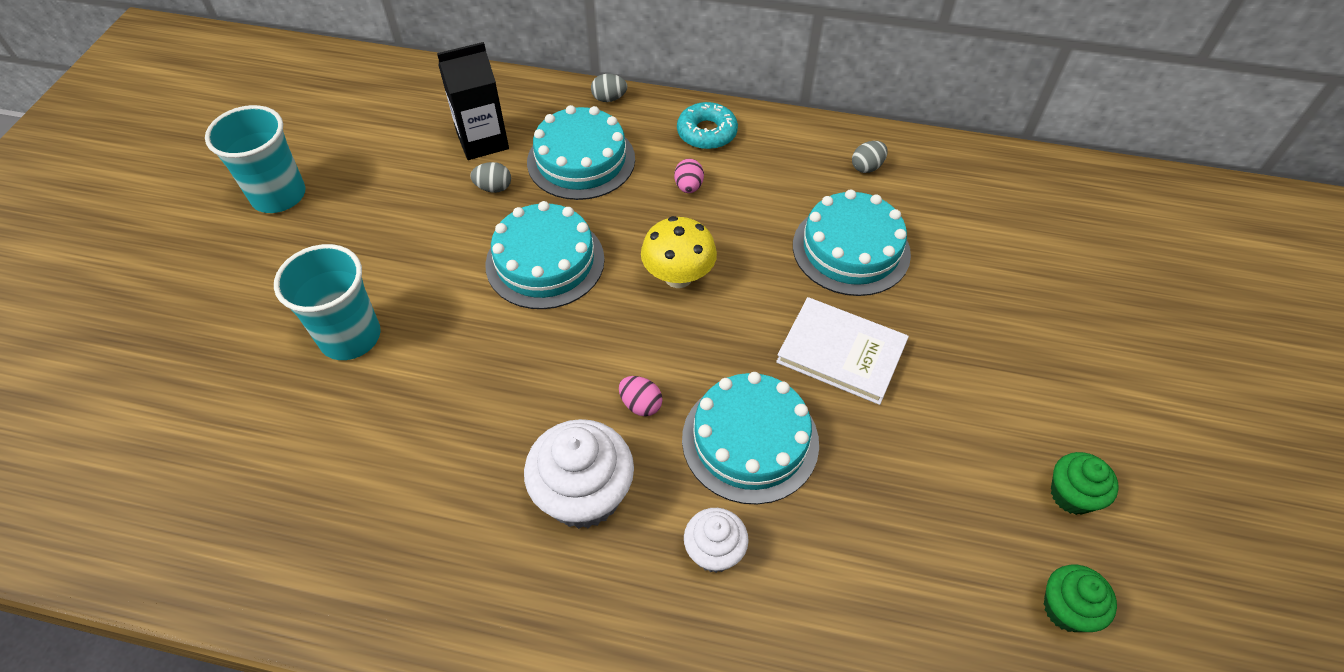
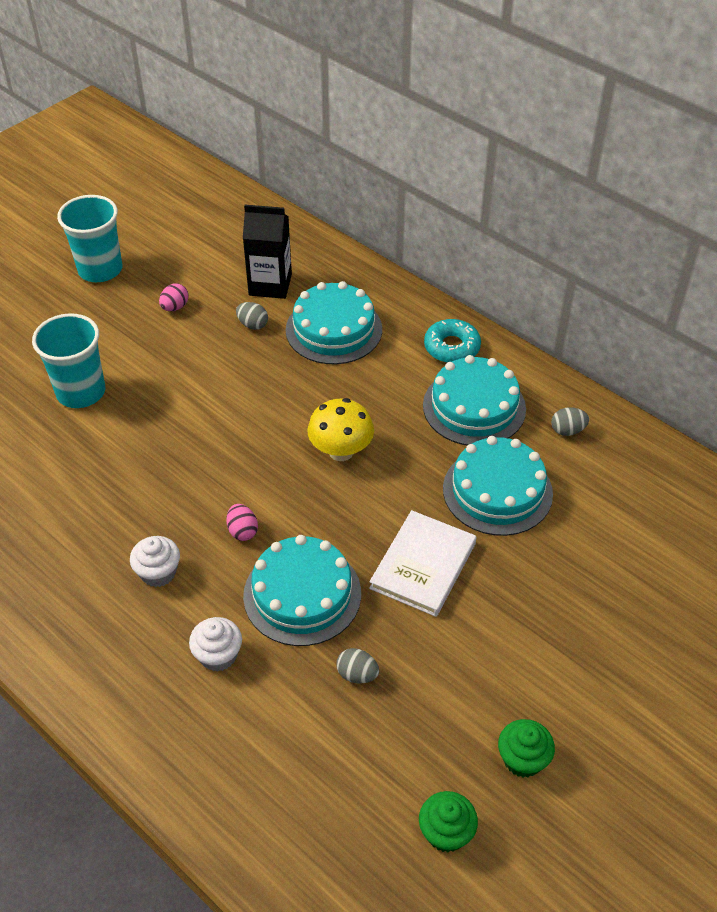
camera: 30 degrees right, 5 degrees down
turquoise cake [485,201,605,309] -> turquoise cake moved to [423,355,526,445]
white cupcake [524,419,634,529] -> white cupcake [130,536,180,587], size x0.58
grey egg [591,74,627,102] -> grey egg moved to [336,648,379,683]
pink egg [674,159,704,193] -> pink egg moved to [159,283,189,311]
white book [776,297,909,405] -> white book turned 60 degrees clockwise [369,510,477,617]

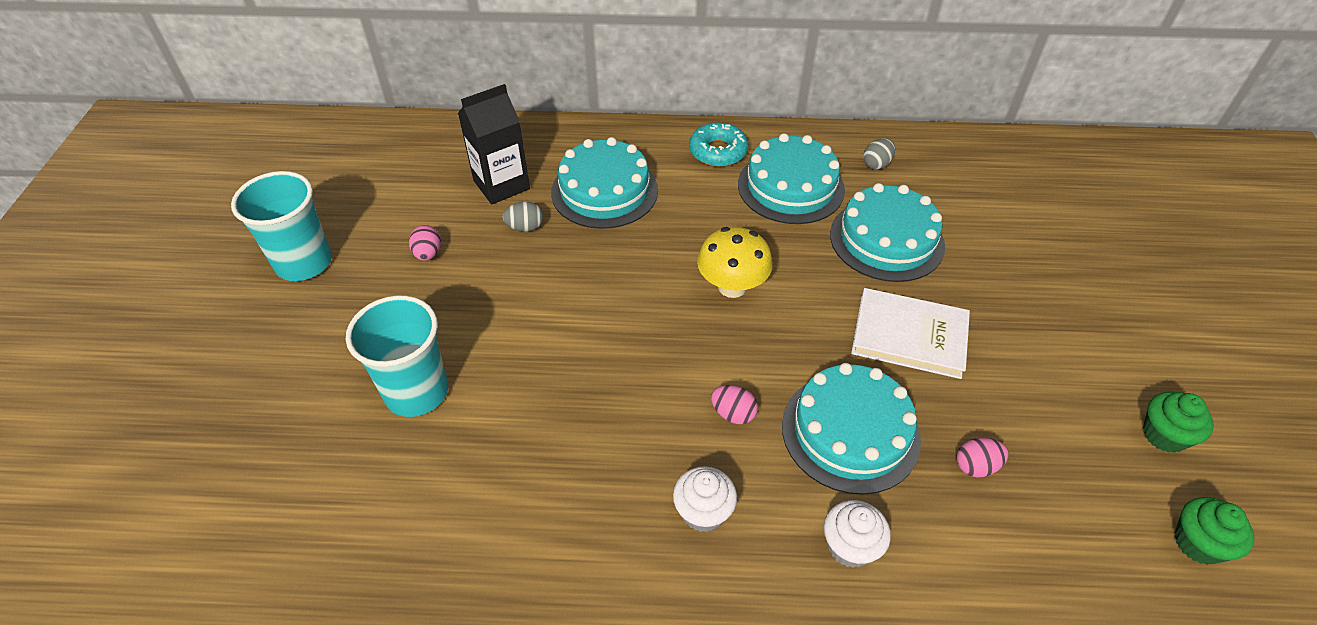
camera: 40 degrees left, 0 degrees up
grey egg [336,648,379,683] -> pink egg [957,438,1008,477]
white book [369,510,477,617] -> white book turned 60 degrees counterclockwise [851,288,970,379]

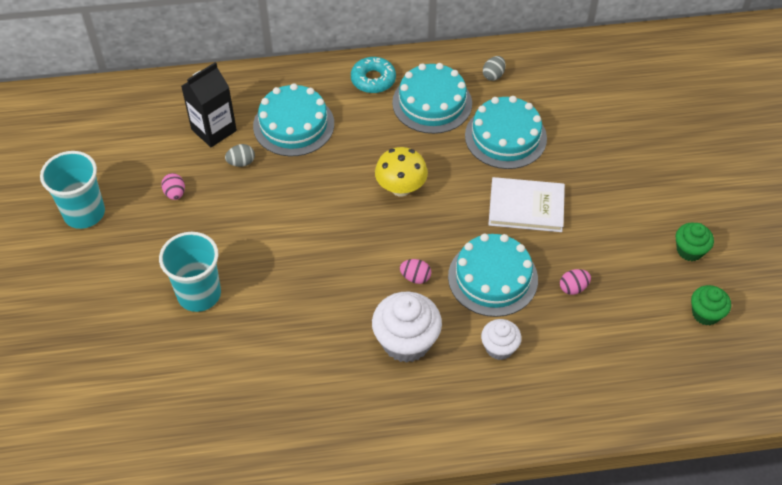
camera: 10 degrees left, 5 degrees up
white cupcake [673,466,737,532] -> white cupcake [372,292,442,363], size x1.72

